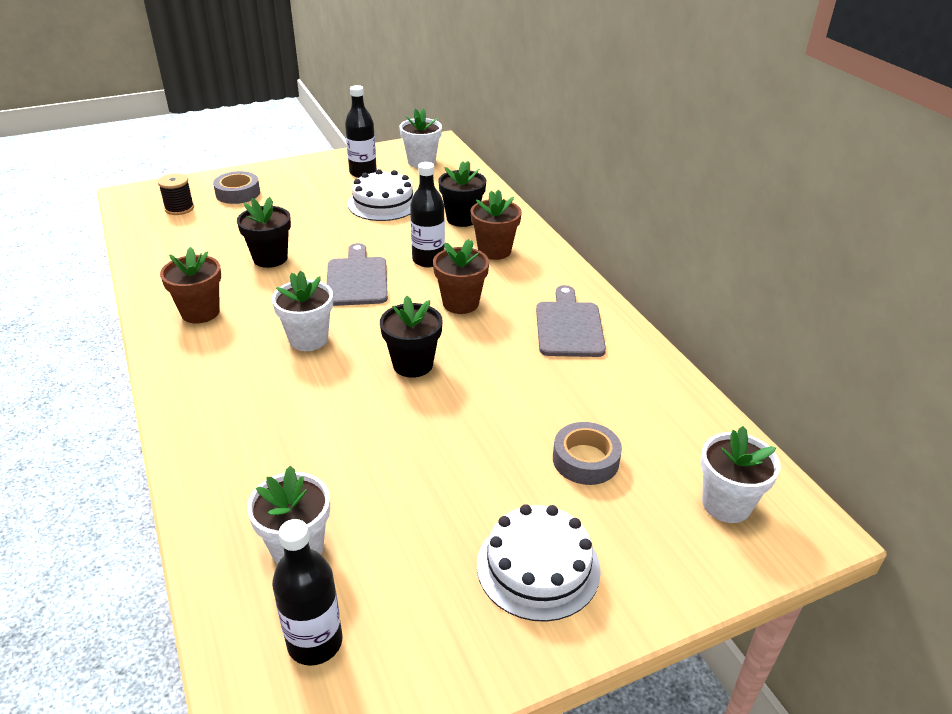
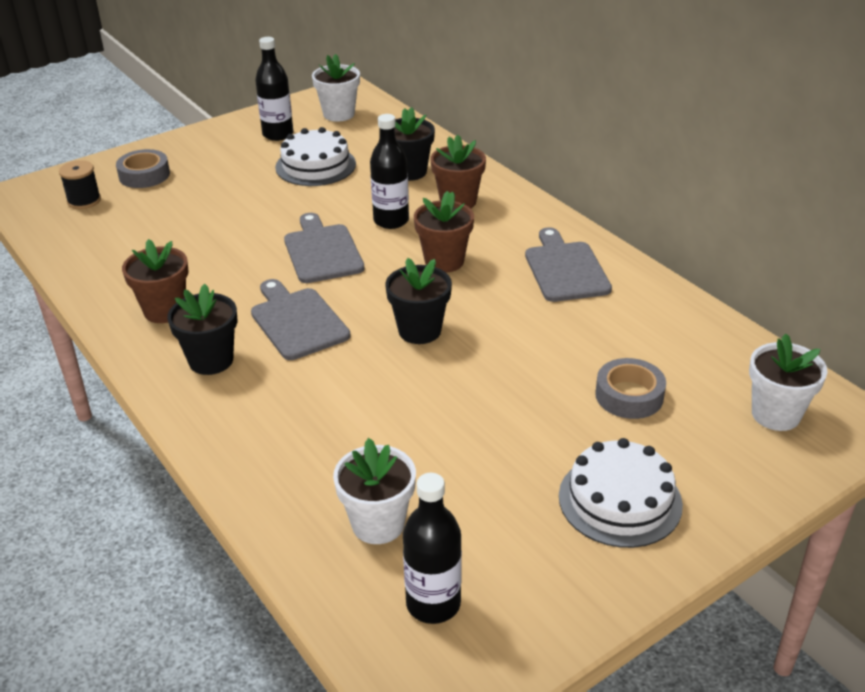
camera: 10 degrees left, 0 degrees up
black flower pot [237,197,291,268] -> black flower pot moved to [167,284,237,375]
white flower pot [272,271,333,351] -> grey cutting board [251,279,351,360]

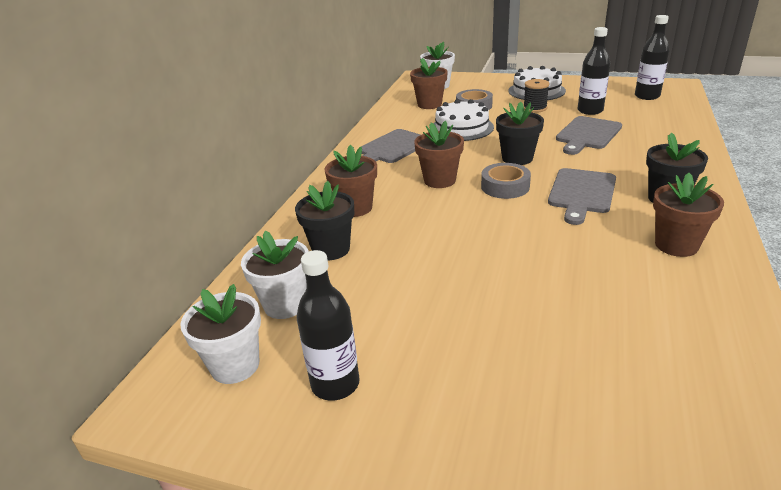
camera: 125 degrees left, 5 degrees down
black spool [59,160,101,209] -> black spool moved to [524,79,550,113]
grey tape [116,149,170,188] -> grey tape moved to [481,163,531,199]
white cake [275,127,356,186] -> white cake moved to [433,99,494,141]
grey cutting board [284,213,364,283] -> grey cutting board moved to [556,116,622,155]
white flower pot [333,438,416,544] -> white flower pot moved to [241,231,309,319]
black bottle [370,114,409,229] -> black bottle moved to [578,27,610,115]
none -> brown flower pot [410,58,448,109]

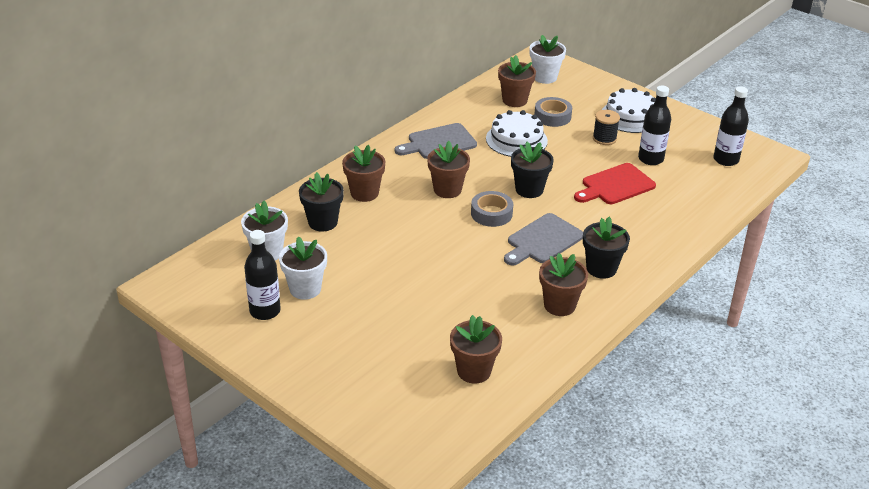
camera: 20 degrees right, 5 degrees up
white flower pot [180,284,261,384] -> white flower pot moved to [279,236,327,300]
grey cutting board [556,116,622,155] -> red cutting board [574,163,656,204]
none -> brown flower pot [450,315,502,384]

